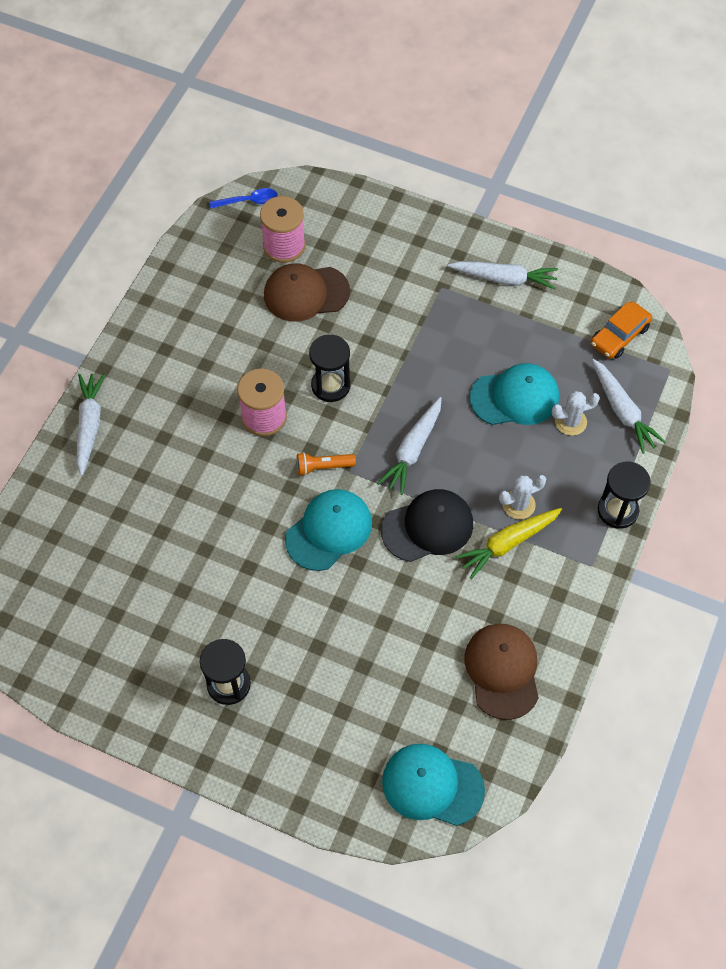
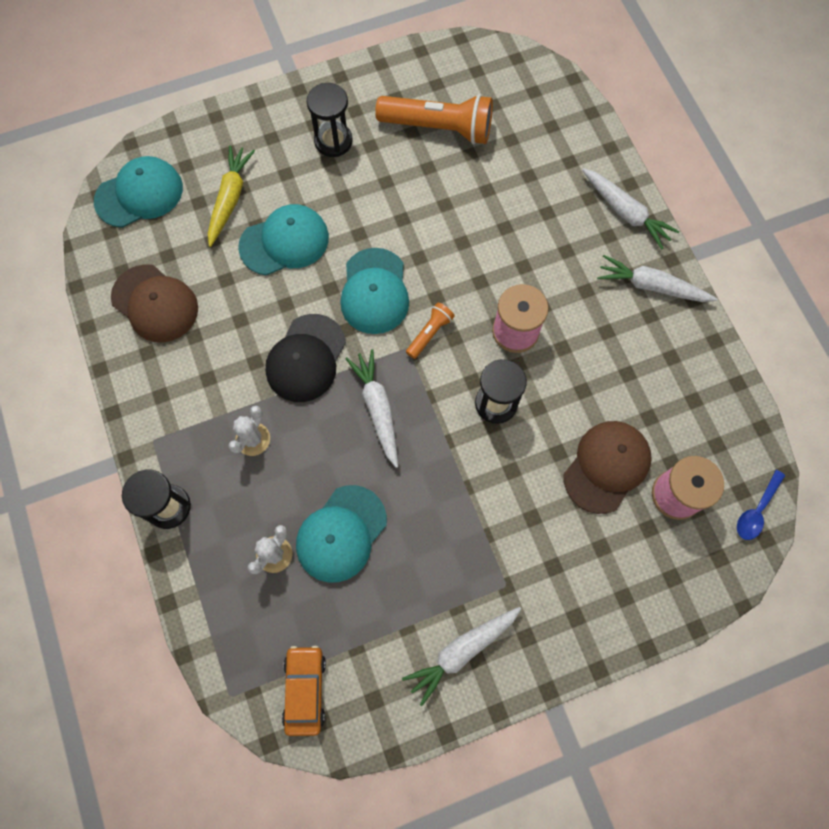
camera: 135 degrees right, 10 degrees up
yellow carrot [455,508,562,579] -> yellow carrot moved to [208,145,255,247]
white carrot [592,359,666,454] -> white carrot moved to [597,255,718,302]
none -> turquoise cap [238,204,329,275]
none -> orange flashlight [375,94,493,145]

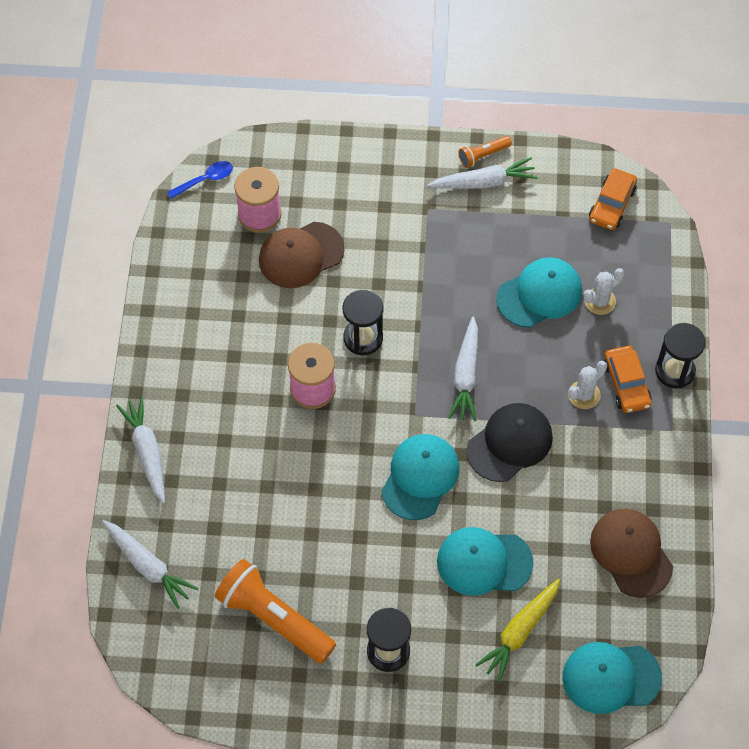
camera: 155 degrees left, 10 degrees down
orange flashlight [406,303,454,359] -> orange flashlight moved to [458,136,512,168]
white carrot [597,255,718,302] -> white carrot moved to [102,520,198,609]
none -> orange car [604,346,652,413]

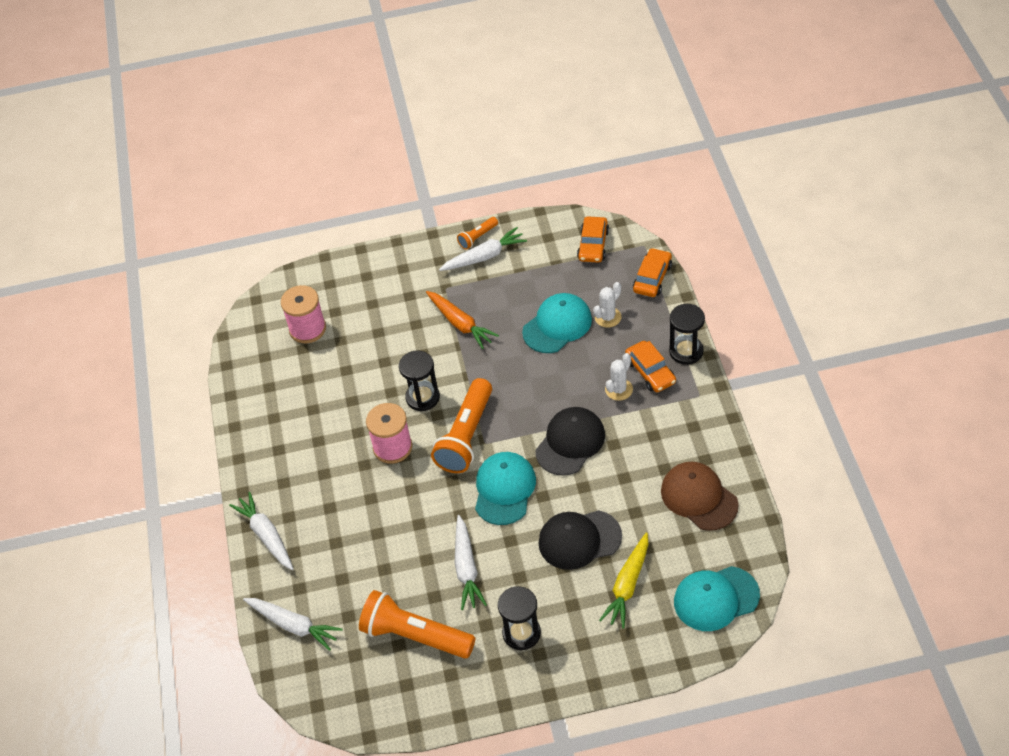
camera: 10 degrees left, 10 degrees down
blue spoon [167,161,233,199] -> none
brown cap [259,222,344,288] -> none
turquoise cap [437,527,534,596] -> black cap [538,510,622,570]
white carrot [448,317,478,421] -> white carrot moved to [455,515,487,610]
none -> orange carrot [426,291,499,349]
none -> orange flashlight [431,378,492,473]
none -> orange car [633,248,672,297]

